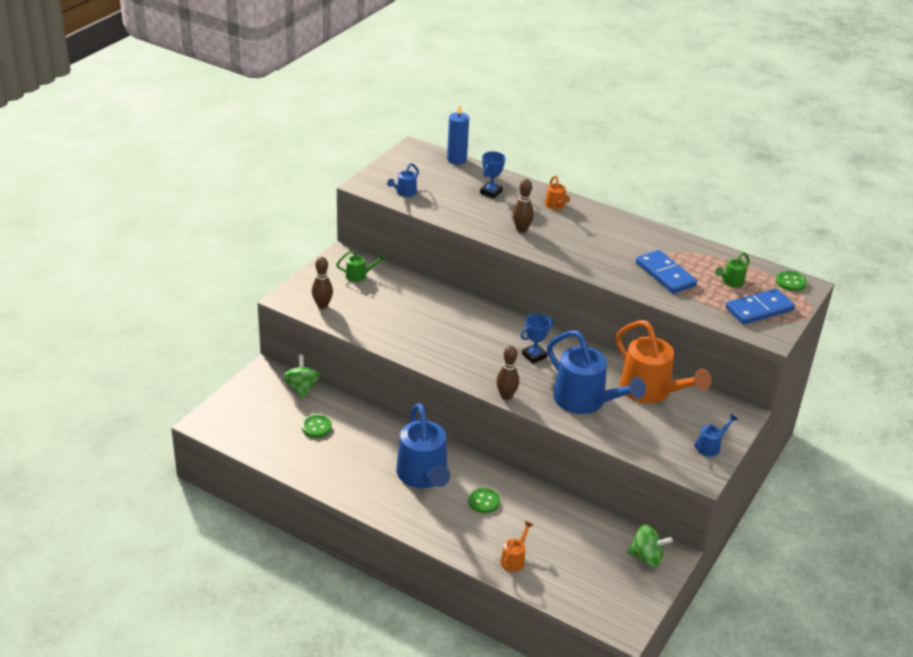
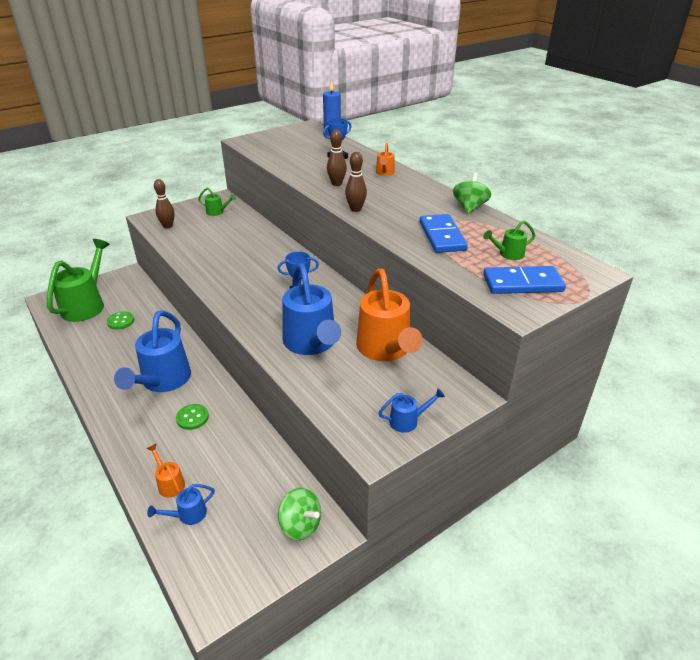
camera: 25 degrees right, 0 degrees up
green spinning top [283,355,321,399] -> green spinning top moved to [453,173,491,214]
blue watering can [387,163,419,197] -> blue watering can moved to [147,484,215,525]
brown bowling pin [496,346,519,400] -> brown bowling pin moved to [345,152,367,212]
orange watering can [500,521,533,572] -> orange watering can turned 90 degrees counterclockwise [147,444,185,498]
green button [776,271,807,291] -> none
none -> green watering can [47,239,110,322]

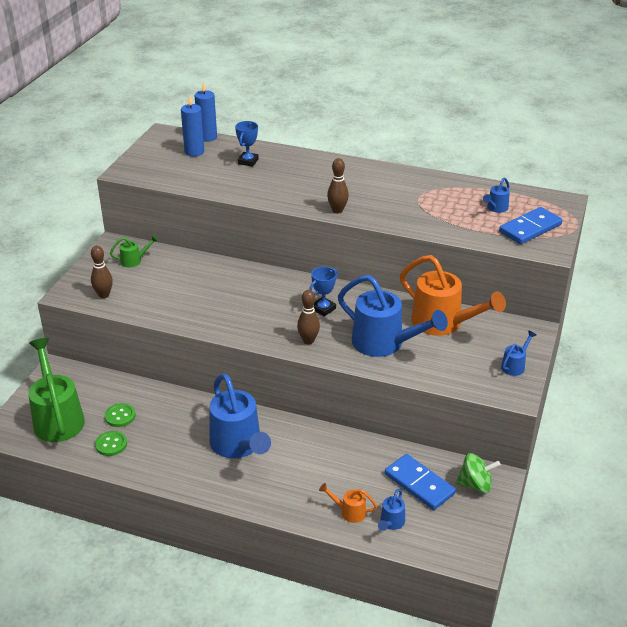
camera: 35 degrees left, 0 degrees up
green button [176,404,209,430] -> green button moved to [95,431,127,456]
brown bowling pin [327,130,347,186] -> brown bowling pin moved to [297,290,320,344]
orange watering can [376,143,395,176] -> none
blue domino [420,214,468,253] -> blue domino moved to [385,454,456,510]
green spinning top [453,173,491,214] -> none
green watering can [483,221,536,260] -> blue watering can [483,178,510,213]
none -> blue candle [181,96,204,156]

